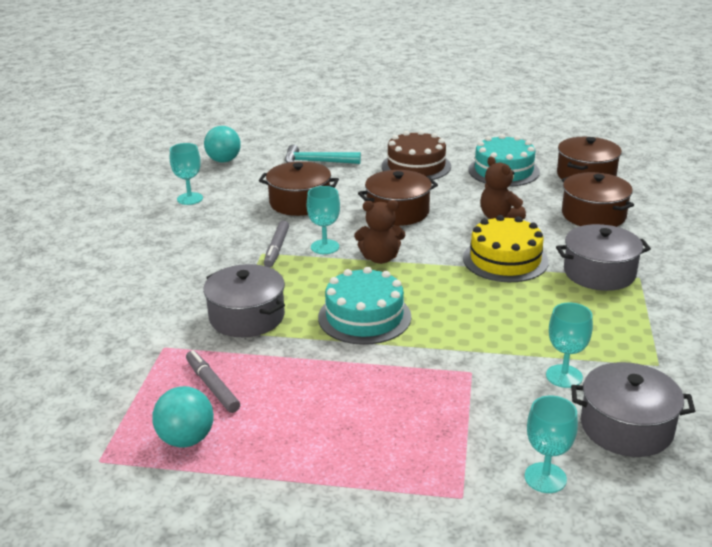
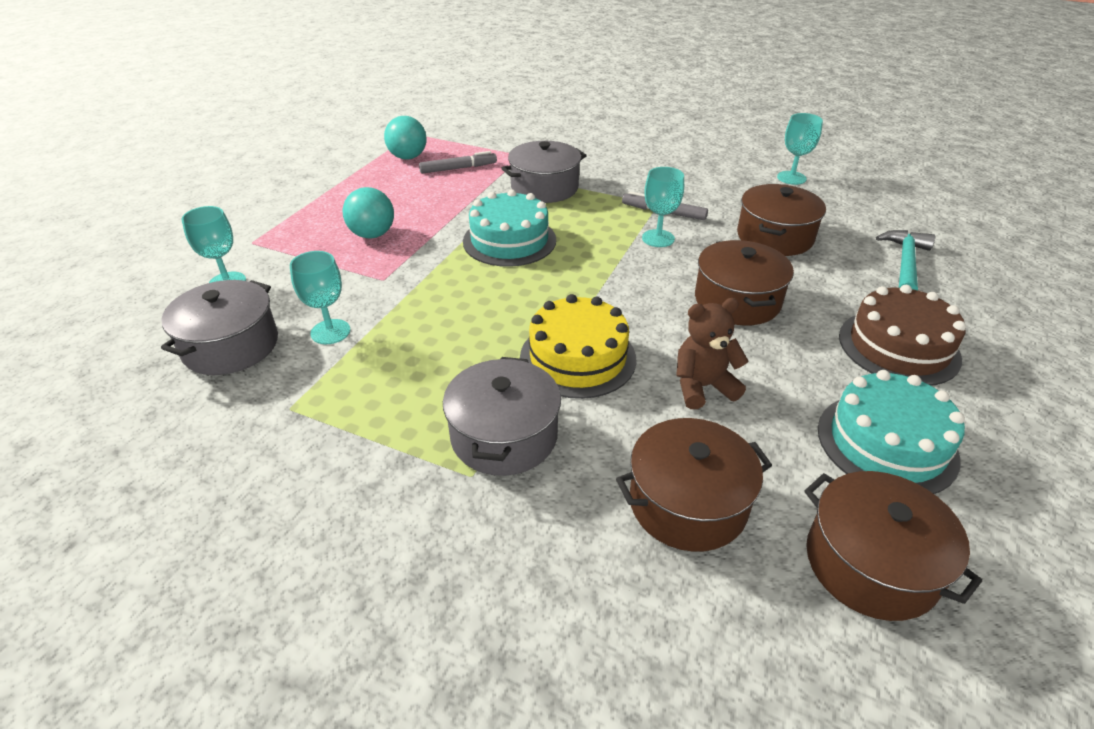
camera: 105 degrees right, 10 degrees up
turquoise ball [204,126,241,162] -> turquoise ball moved to [343,187,394,238]
brown teddy bear [354,200,405,264] -> none

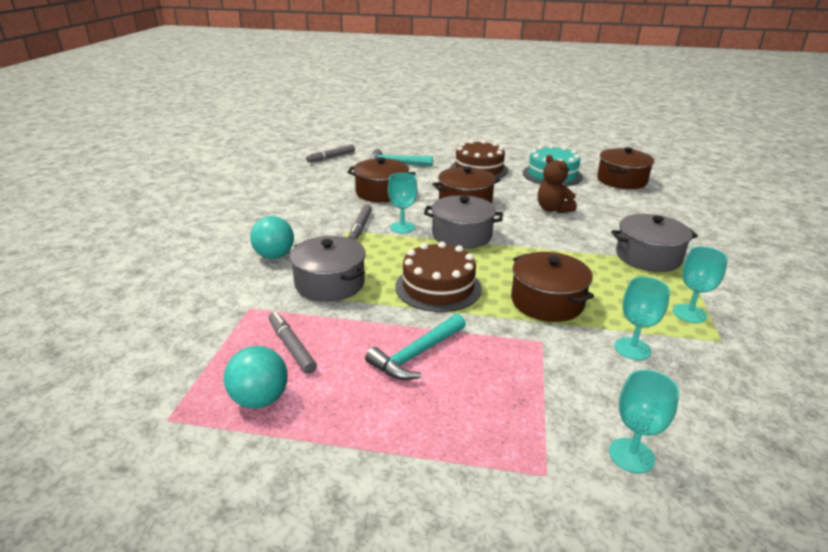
camera: 105 degrees left, 10 degrees down
grey pot [161,280,278,375] -> grey pot moved to [424,195,503,249]
turquoise ball [343,187,394,238] -> turquoise ball moved to [250,216,294,259]
turquoise cake [463,190,556,267] -> brown cake [395,242,482,312]
yellow cake [520,294,636,399] -> none
brown pot [616,418,772,552] -> brown pot moved to [511,252,594,322]
turquoise goblet [777,113,823,185] -> turquoise goblet moved to [673,247,728,323]
none -> grey marker [306,145,355,162]
none -> turquoise hammer [365,314,466,380]

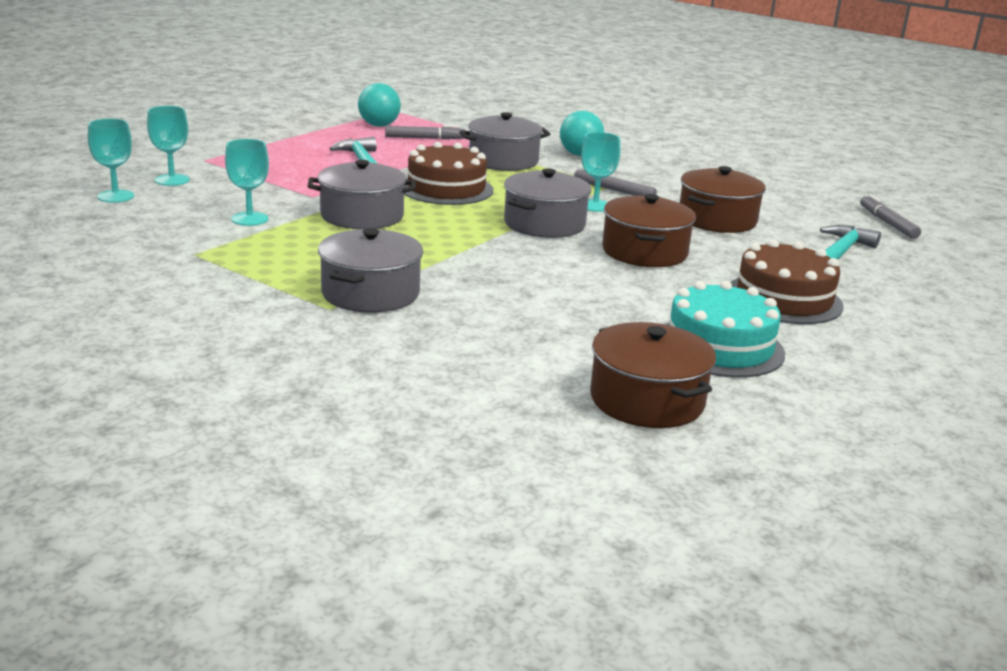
camera: 115 degrees right, 5 degrees down
brown pot [511,252,594,322] -> grey pot [308,160,416,229]
brown teddy bear [538,155,577,213] -> none
turquoise goblet [673,247,728,323] -> turquoise goblet moved to [88,118,134,203]

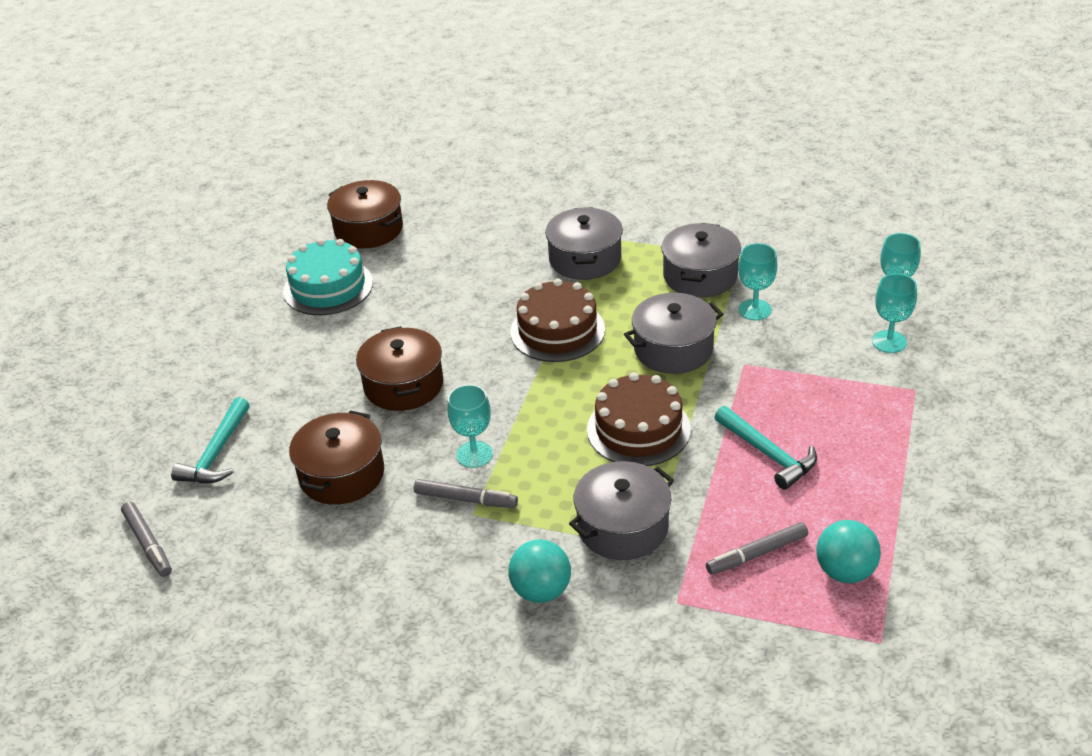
camera: 165 degrees right, 15 degrees up
grey pot [504,168,591,238] -> grey pot moved to [661,223,741,298]
brown cake [730,239,844,324] -> brown cake moved to [510,279,605,362]

